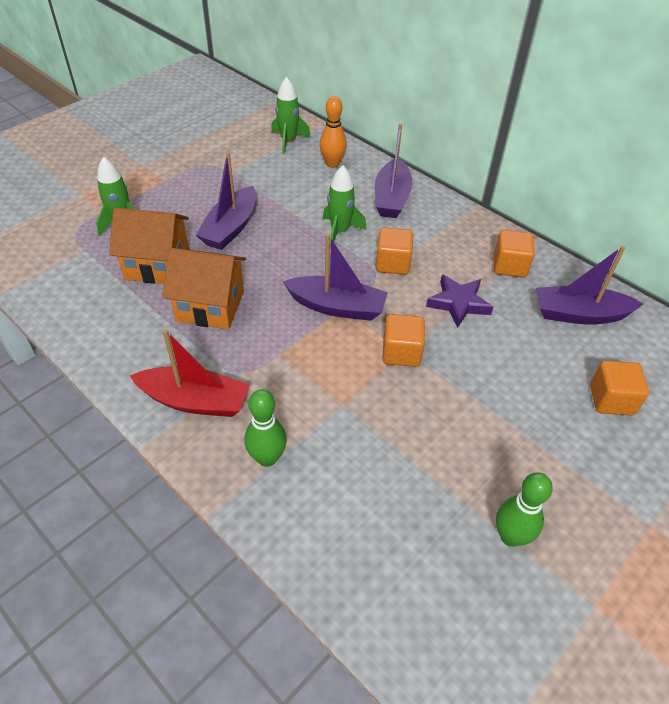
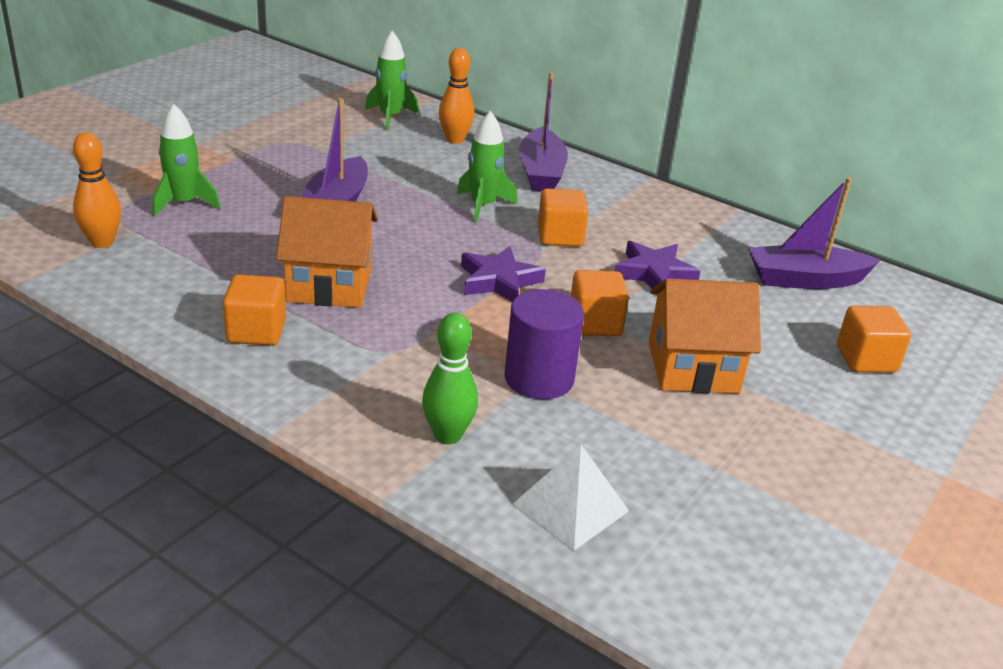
camera: 10 degrees left, 15 degrees down
orange house [109,208,189,284] -> orange house moved to [649,278,761,393]
red boat [130,329,250,417] -> none
purple boat [283,234,388,321] -> purple star [461,246,546,302]
orange cube [494,230,535,278] -> orange cube moved to [223,274,286,346]
green bowling pin [496,472,553,547] -> none
none -> orange bowling pin [73,133,121,248]
none -> purple cylinder [504,289,584,399]
none -> white pyramid [513,444,629,551]

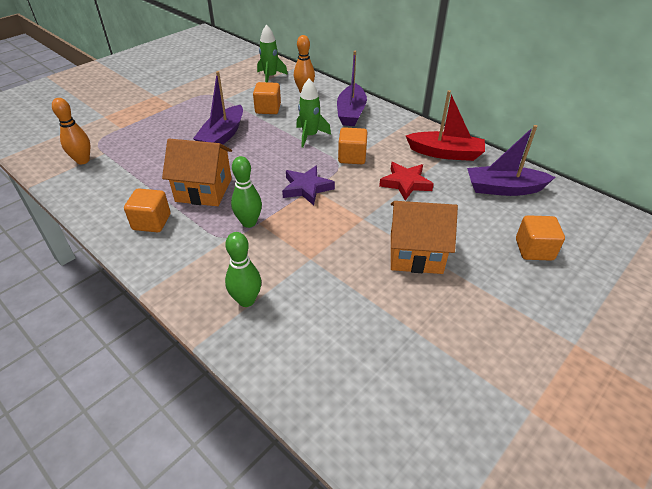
camera: 10 degrees right, 10 degrees up
green rocket [152,104,220,217] -> none
purple cylinder [504,289,584,399] -> none
white pyramid [513,444,629,551] -> none
orange cube [571,270,629,336] -> orange cube moved to [253,82,281,114]
purple star [615,241,700,289] -> red star [379,162,434,201]
none -> green bowling pin [231,156,262,228]
none -> red boat [406,90,485,161]

